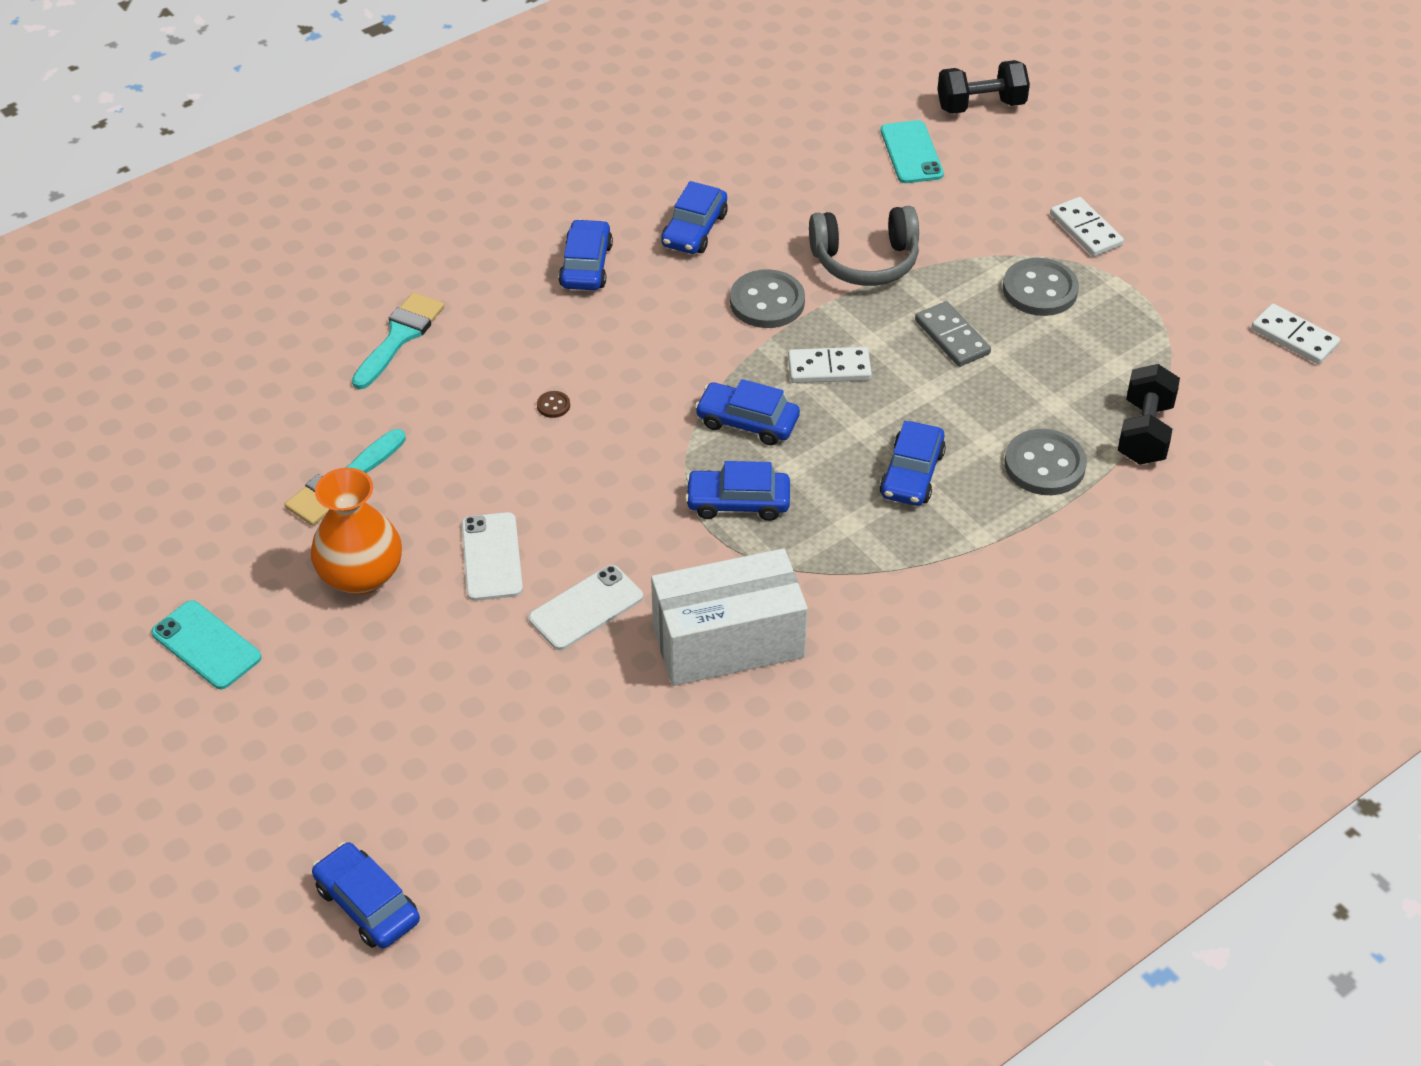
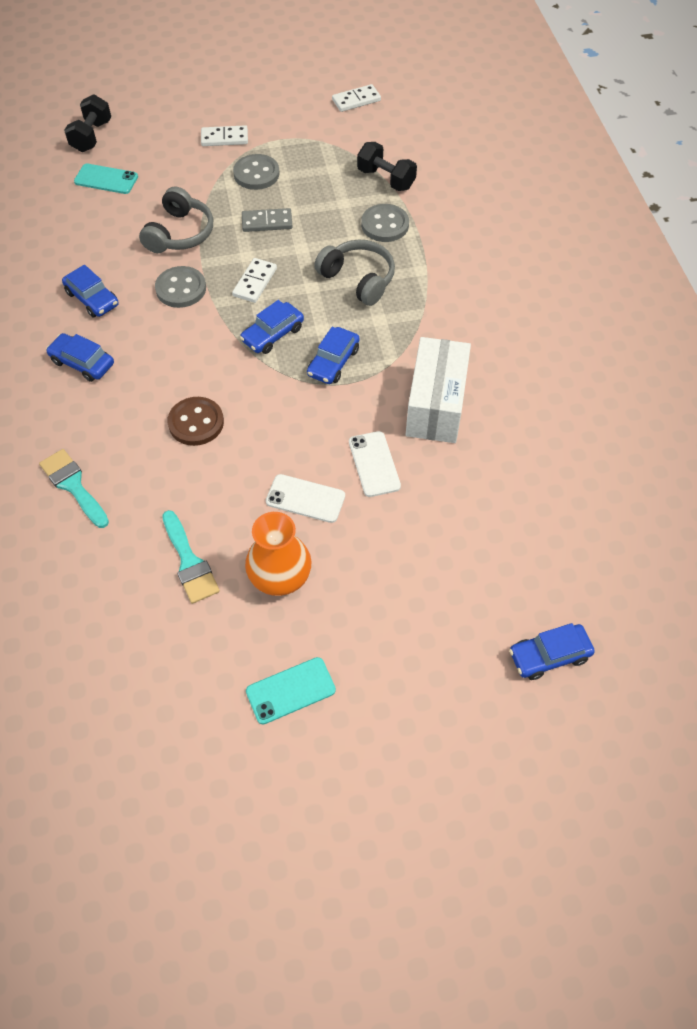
camera: 65 degrees left, 10 degrees up
brown button [537,391,570,418] -> brown button [168,397,224,446], size x2.36
blue car [879,421,946,506] -> grey headphones [314,240,395,306]

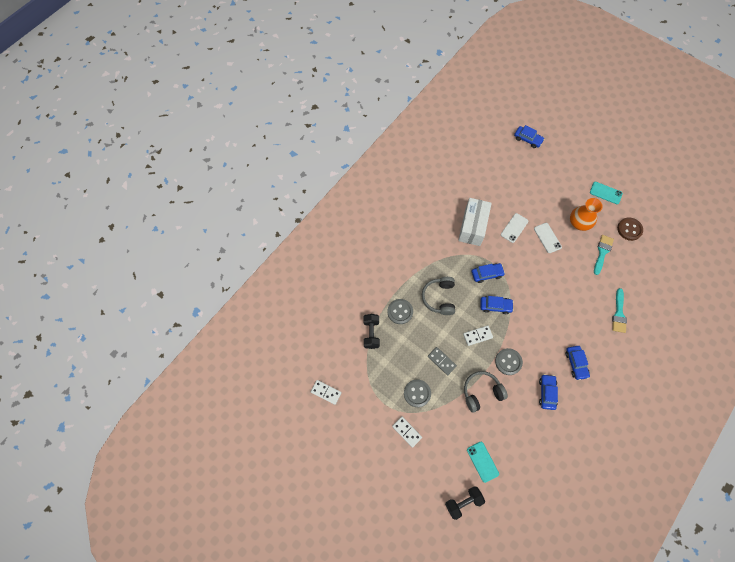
camera: 130 degrees left, 10 degrees up
brown button [168,397,224,446] -> brown button moved to [617,217,643,241]
white box [406,337,471,443] -> white box turned 45 degrees counterclockwise [458,198,492,246]

